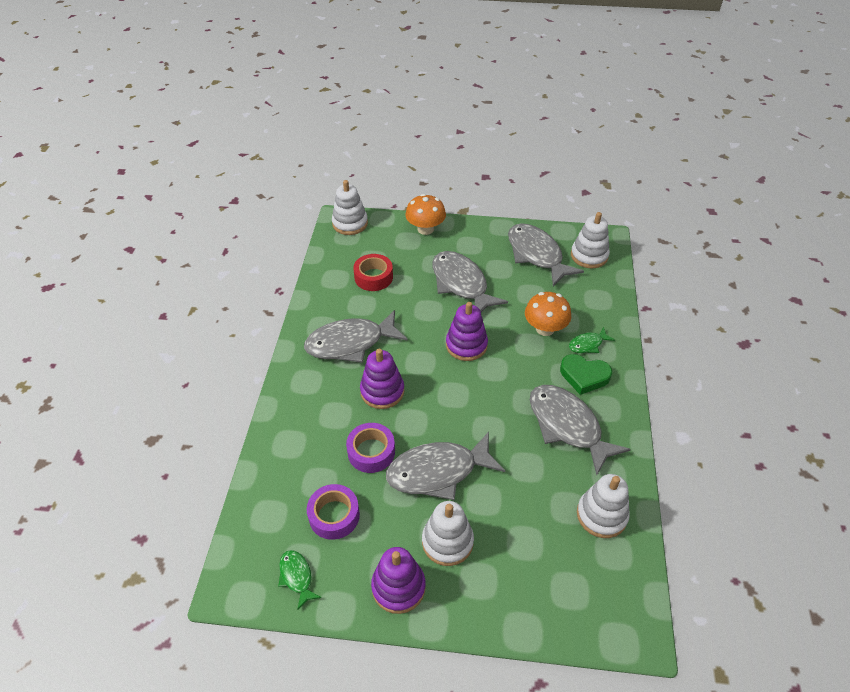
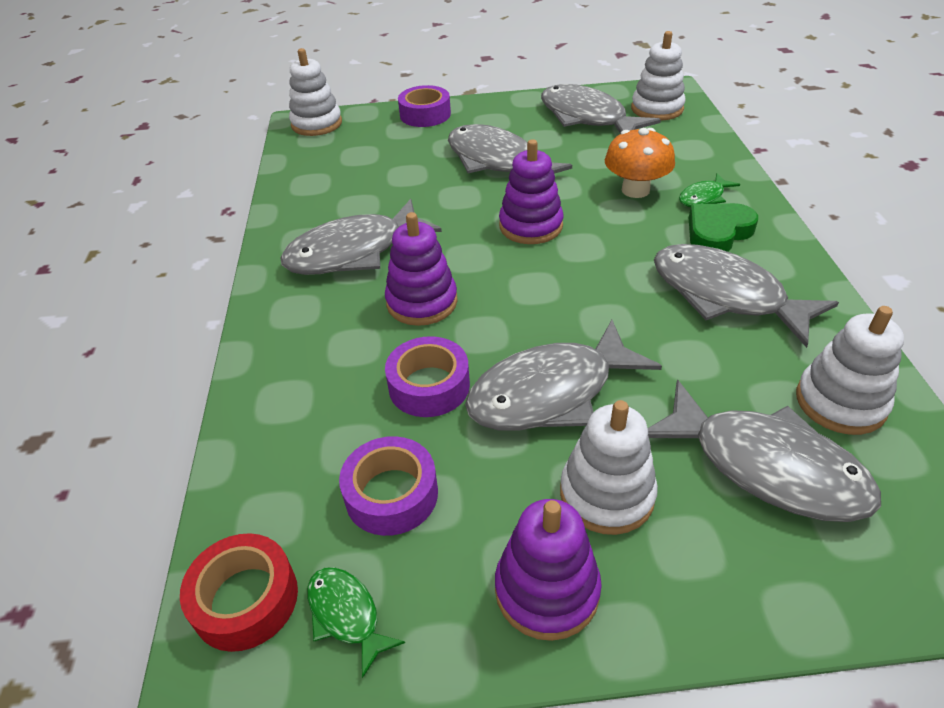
camera: 10 degrees left, 5 degrees down
red tape [353,254,393,291] -> red tape moved to [180,533,298,652]
orange mushroom [405,194,446,235] -> purple tape [398,85,451,127]
green heart [560,354,612,395] -> green heart turned 135 degrees clockwise [689,203,758,252]
none -> grey fish [648,380,881,522]

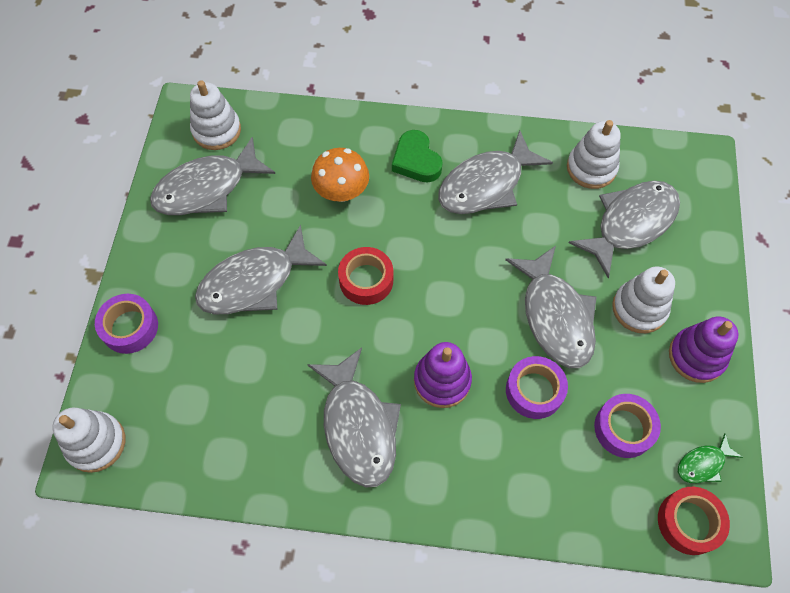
camera: 80 degrees left, 20 degrees up
purple stacking toy [499,139,564,244] -> red tape [338,247,393,305]
green fish [679,173,740,207] -> none

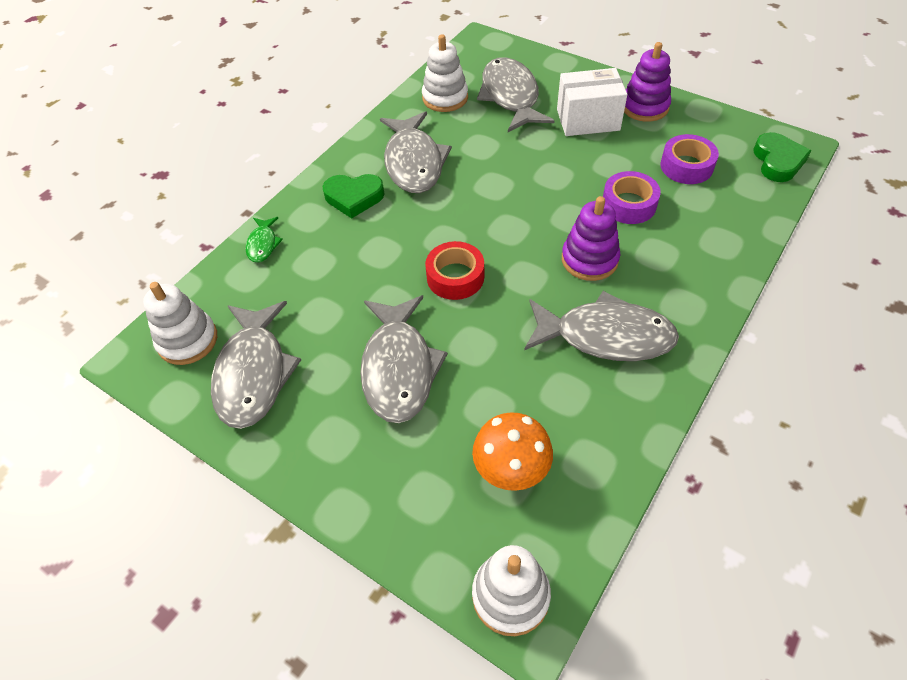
camera: 60 degrees left, 10 degrees down
purple tape [95,294,158,354] -> none
orange mushroom [311,148,369,202] -> orange mushroom moved to [472,412,553,491]
grey fish [505,246,597,368] -> none
white stacking toy [612,267,675,333] -> white box [557,68,627,136]
red tape [658,487,730,555] -> green heart [754,132,811,182]
green fish [678,433,743,483] -> green fish moved to [246,217,283,263]

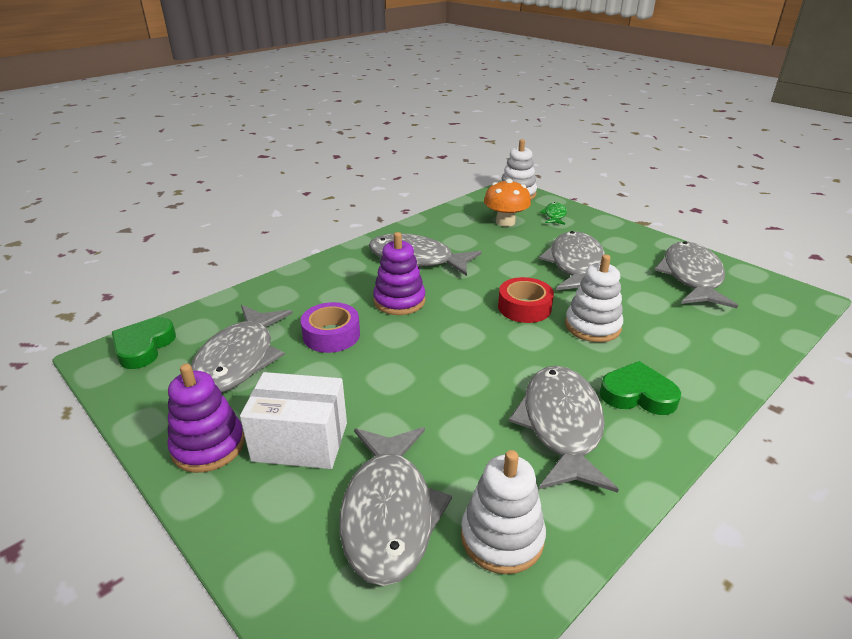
camera: 170 degrees left, 20 degrees down
white stacking toy [143,282,217,365] -> white stacking toy moved to [565,255,623,342]
green fish [246,217,283,263] -> green fish moved to [540,202,567,225]
purple tape [660,134,719,184] -> grey fish [191,305,293,393]

